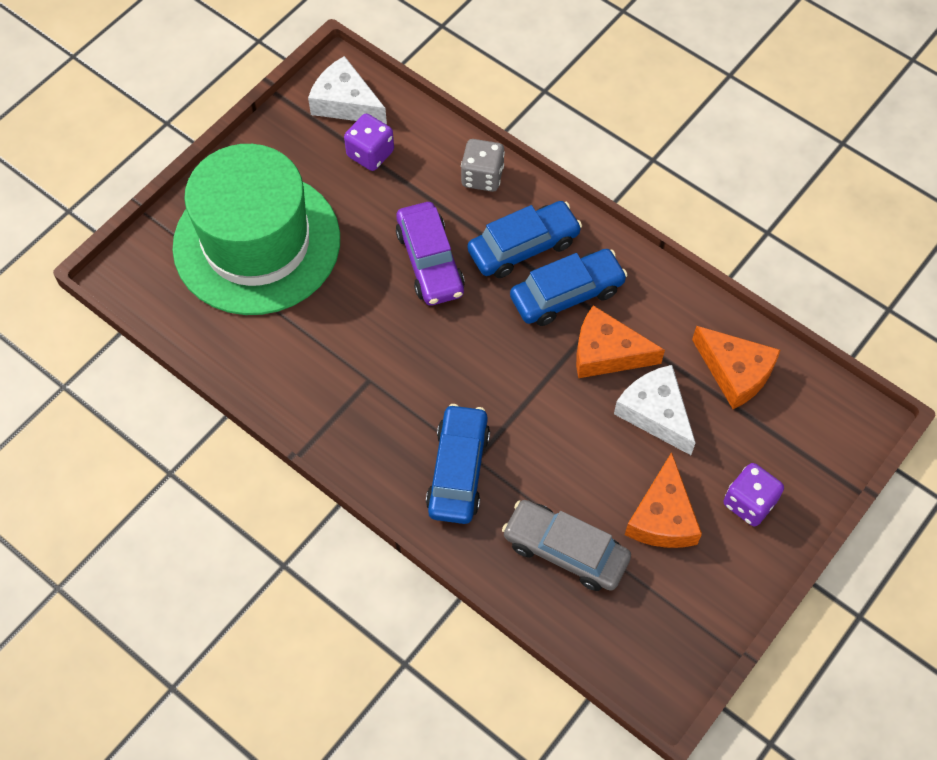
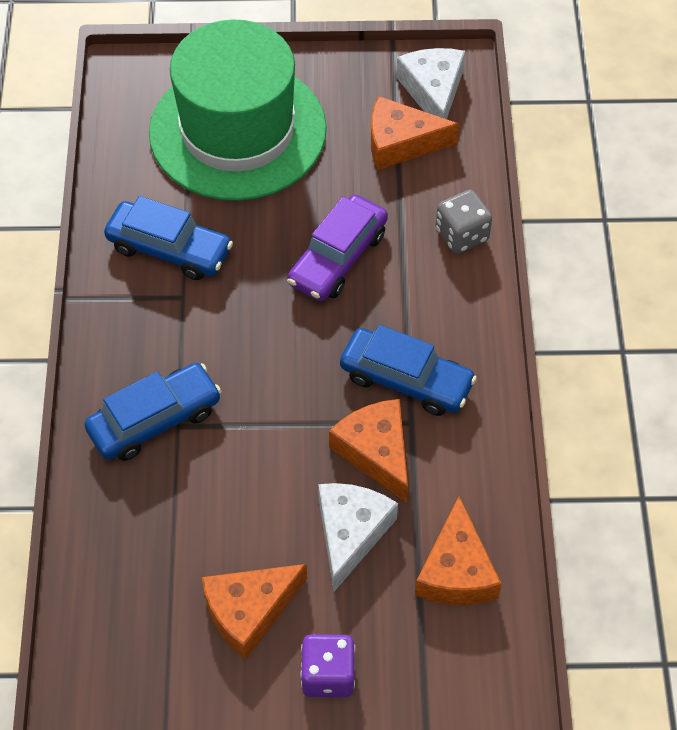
camera: 50 degrees right, 5 degrees down
purple dice [344,114,394,171] -> orange cheese [371,96,459,170]
blue car [467,201,582,278] -> blue car moved to [104,196,233,280]
grey car [502,500,631,591] -> none

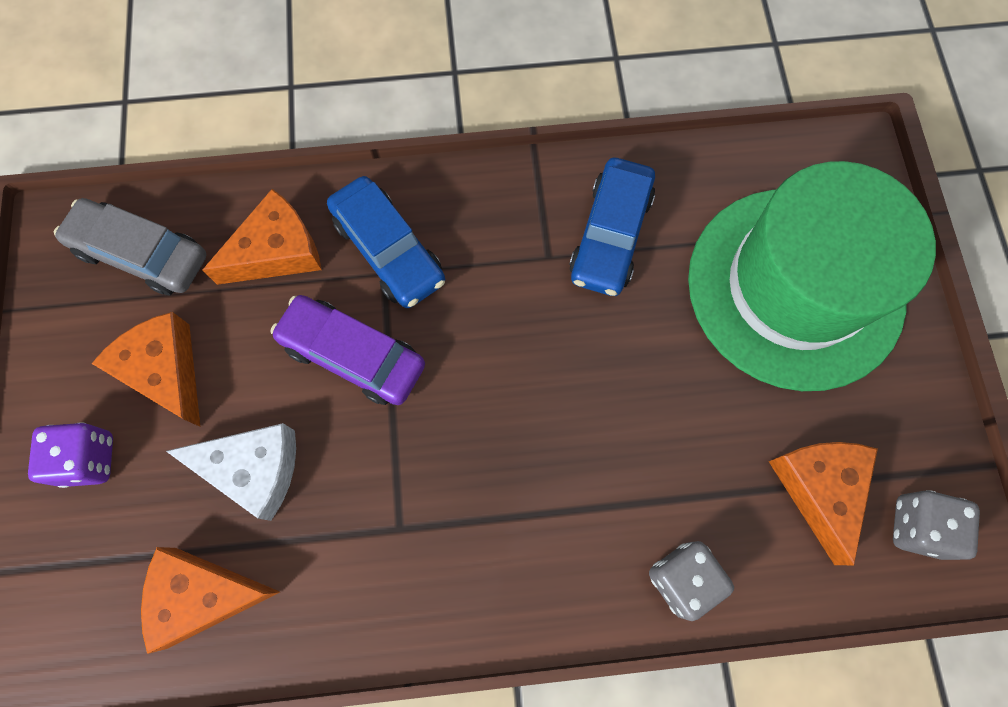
camera: 85 degrees right, 15 degrees up
purple car [287,195,388,301] -> purple car moved to [270,295,425,405]
orange cheese [329,399,408,503] -> orange cheese moved to [203,189,322,285]
blue car [340,325,477,416] -> none
white cheese [396,48,465,119] -> grey dice [893,490,980,560]
none -> grey car [54,198,206,295]

